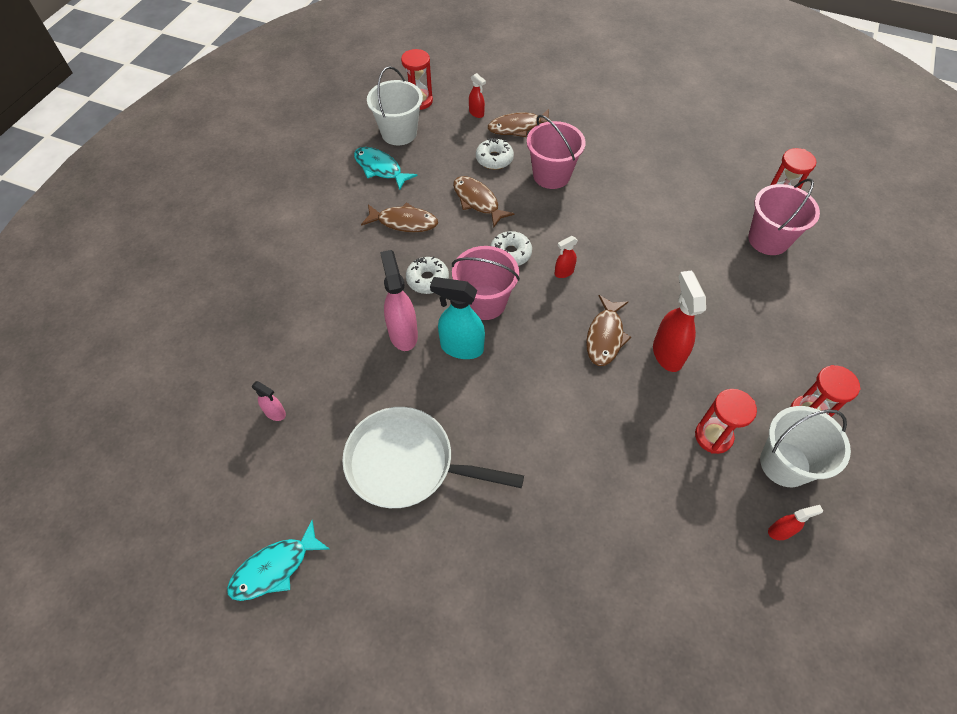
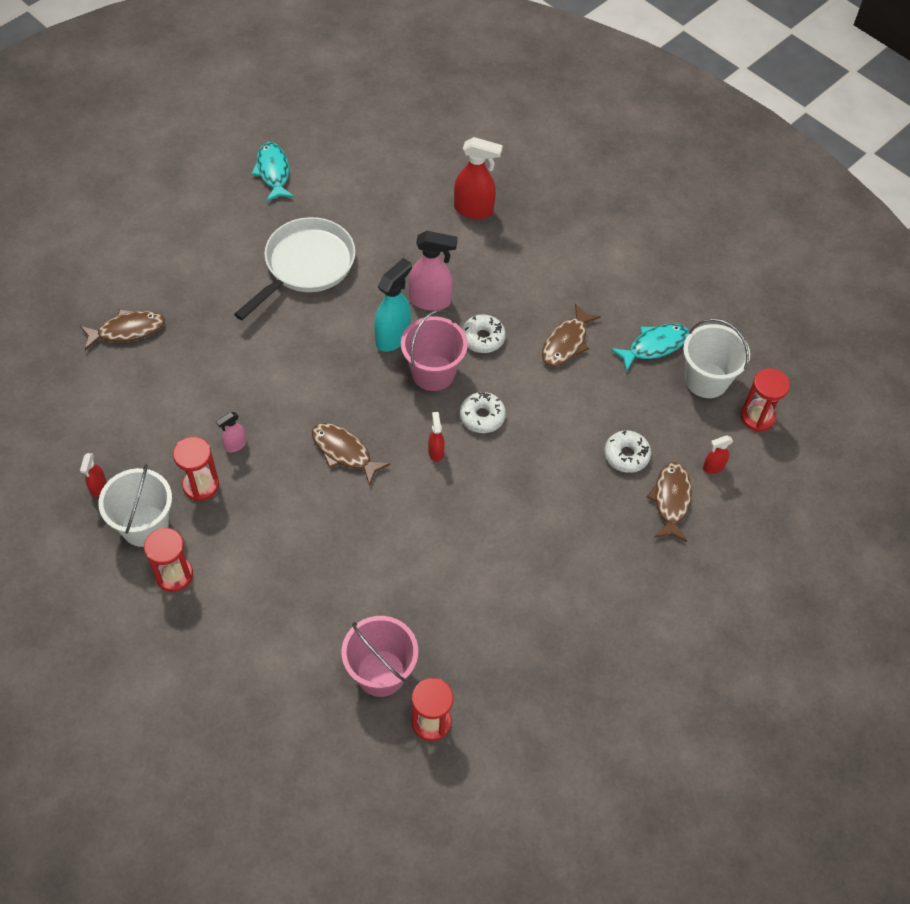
camera: 110 degrees right, 0 degrees up
pink spray bottle [252,381,286,421] -> pink spray bottle moved to [216,412,247,453]
brown fish [453,176,515,227] -> brown fish moved to [80,309,165,350]
pink bucket [527,115,586,189] -> none
red spray bottle [653,270,706,372] -> red spray bottle moved to [454,137,503,219]

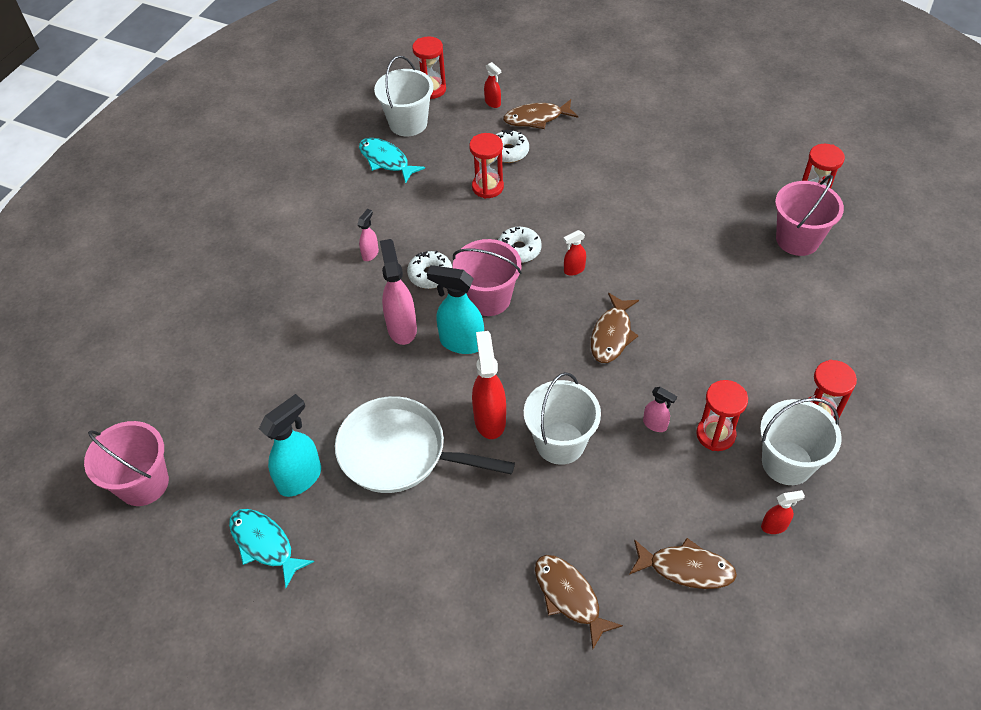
camera: 105 degrees left, 5 degrees down
turquoise fish [251,142,294,202] -> turquoise fish turned 75 degrees clockwise [229,509,314,588]
red spray bottle [454,137,503,219] -> red spray bottle moved to [472,331,506,439]
brown fish [542,303,601,366] -> brown fish moved to [629,538,737,589]
none -> pink bucket [84,421,169,506]
none -> turquoise spray bottle [259,394,321,497]
none -> pink spray bottle [357,209,379,261]
none -> red hourglass [469,133,504,199]
none -> white bucket [524,372,601,465]

